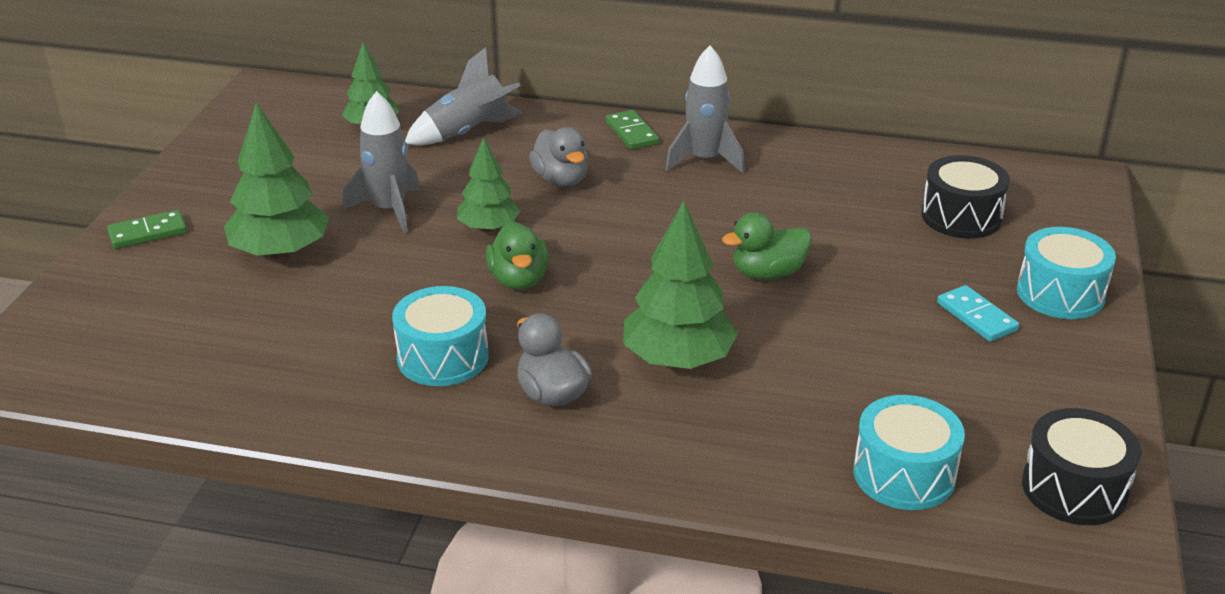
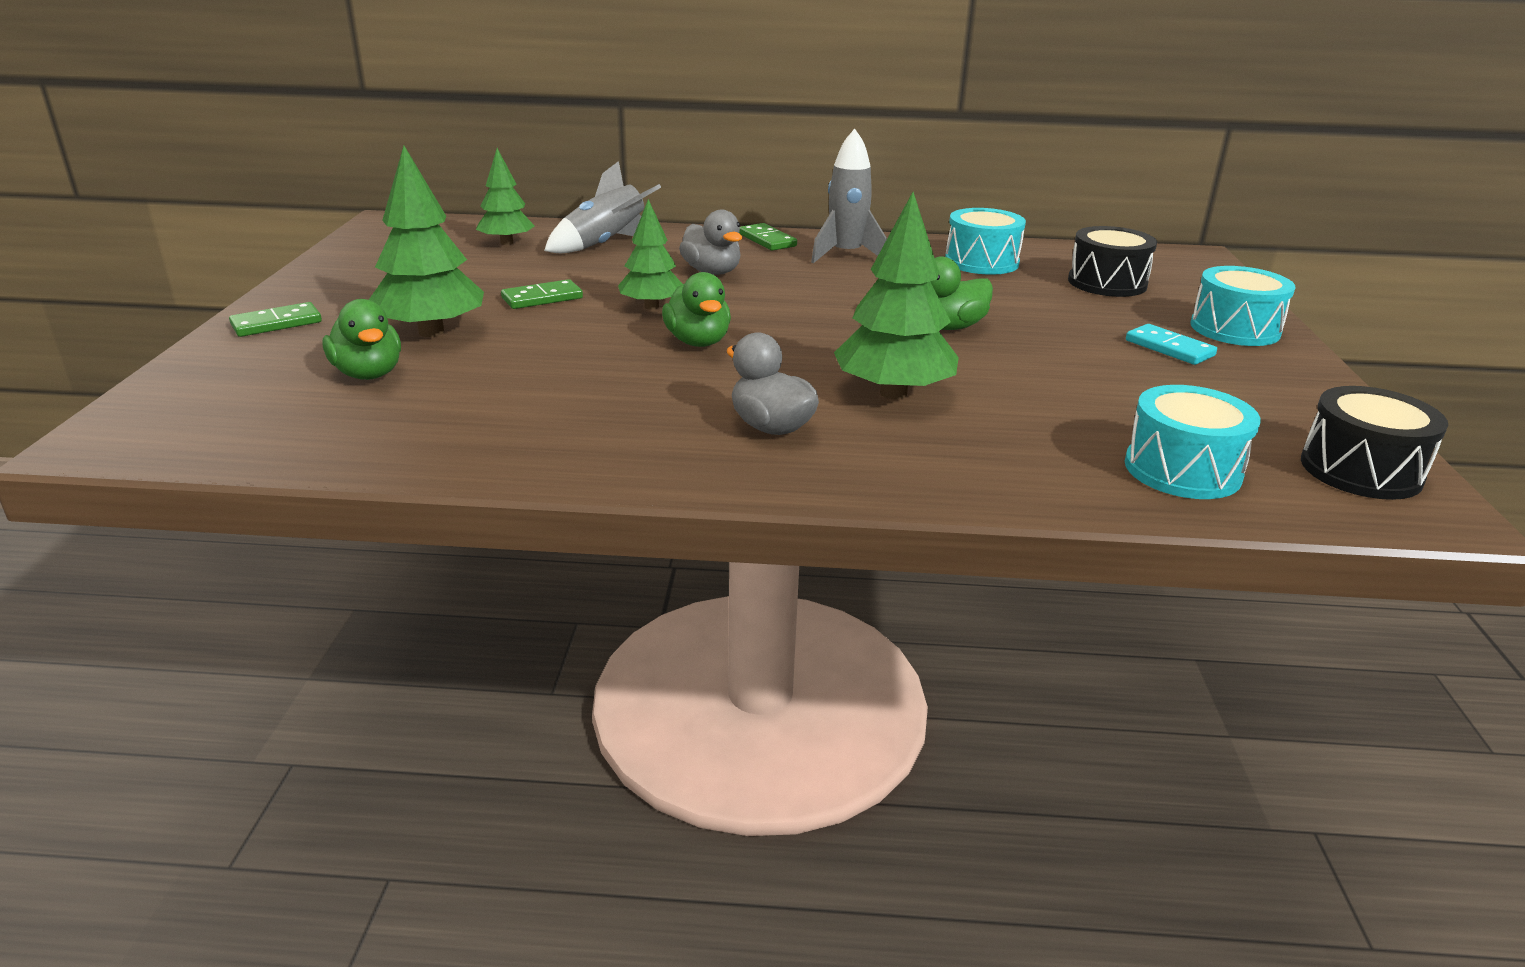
camera: 10 degrees left, 5 degrees down
grey rocket [343,91,420,234] -> green domino [501,279,583,309]
turquoise drum [392,286,489,386] -> turquoise drum moved to [945,208,1026,275]
none -> green duck [322,299,401,380]

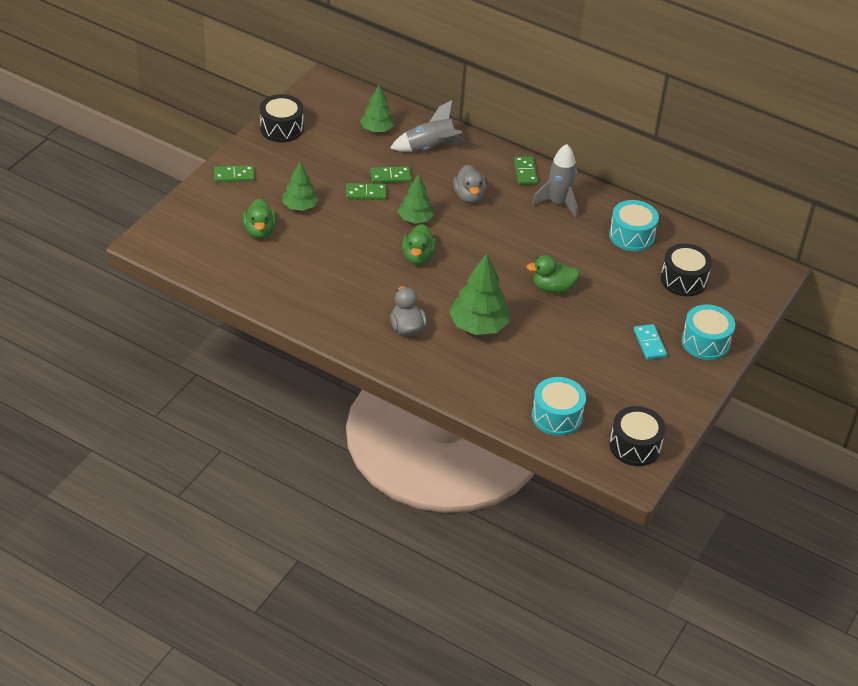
camera: 25 degrees right, 15 degrees up
green tree [369,146,484,337] -> green tree [283,162,318,211], size x0.63
none -> black drum [260,94,304,142]
none -> green domino [370,166,411,183]

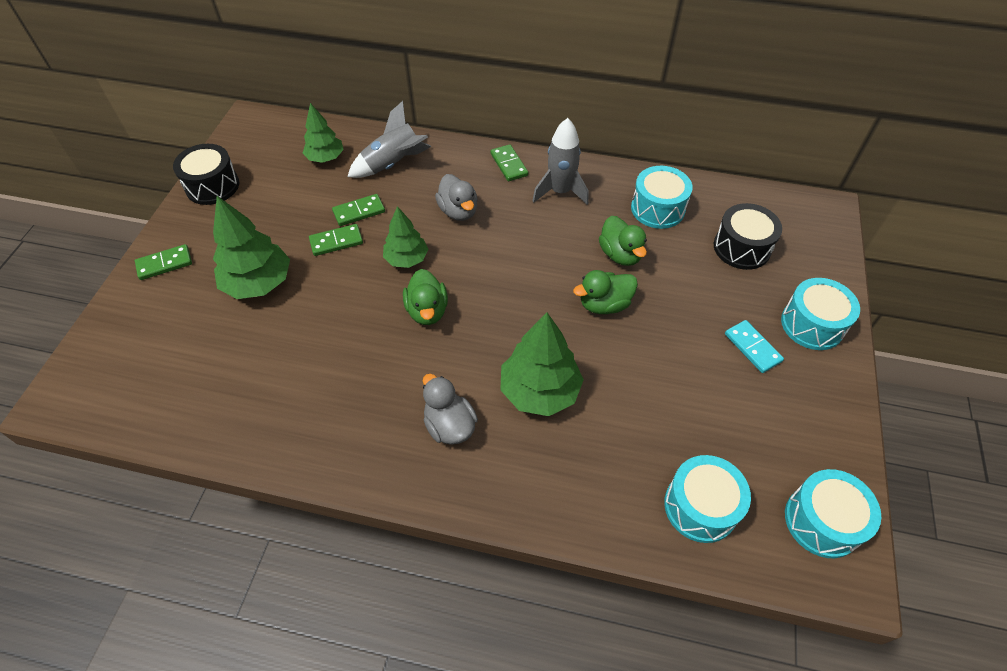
camera: 15 degrees left, 10 degrees up
green duck [243,198,277,239] -> green duck moved to [599,216,647,266]
green tree [283,162,318,211] -> green tree [213,196,290,299], size x1.58
black drum [609,406,666,466] -> turquoise drum [785,469,881,558]

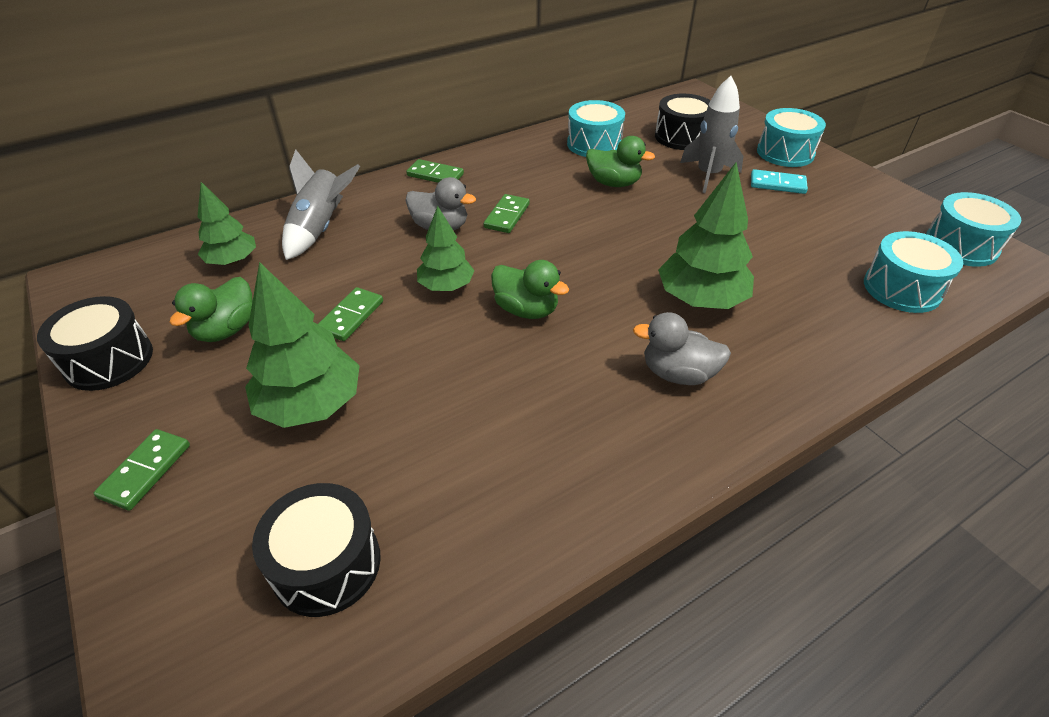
camera: 45 degrees left, 10 degrees down
green domino [332,194,385,226] -> green domino moved to [484,194,530,233]
grey rocket [532,118,589,205] -> grey rocket moved to [680,76,743,193]
green duck [573,270,638,314] -> green duck moved to [169,277,253,342]
none -> black drum [252,483,381,617]

